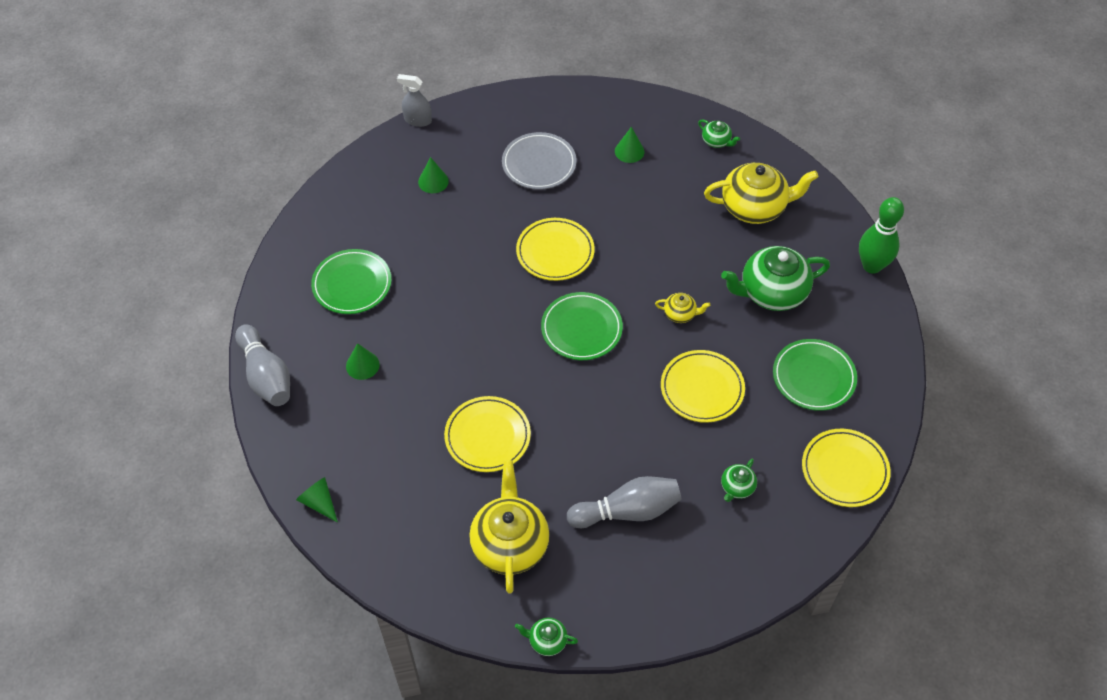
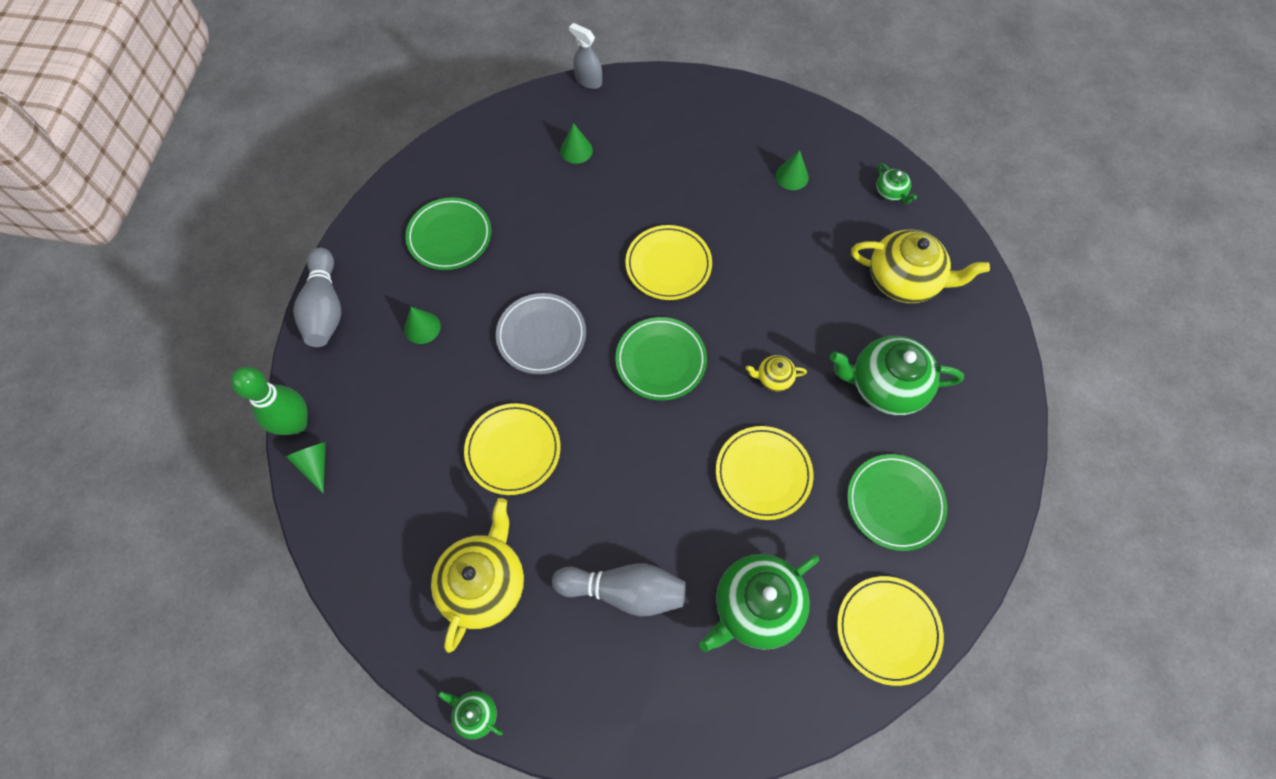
camera: 20 degrees right, 10 degrees up
grey plate [502,132,577,190] -> grey plate moved to [496,293,586,374]
yellow teapot [655,293,710,323] -> yellow teapot turned 150 degrees clockwise [746,355,807,392]
green teapot [721,459,757,502] -> green teapot [699,554,819,652], size x2.15
green bowling pin [859,197,904,273] -> green bowling pin moved to [231,367,308,435]

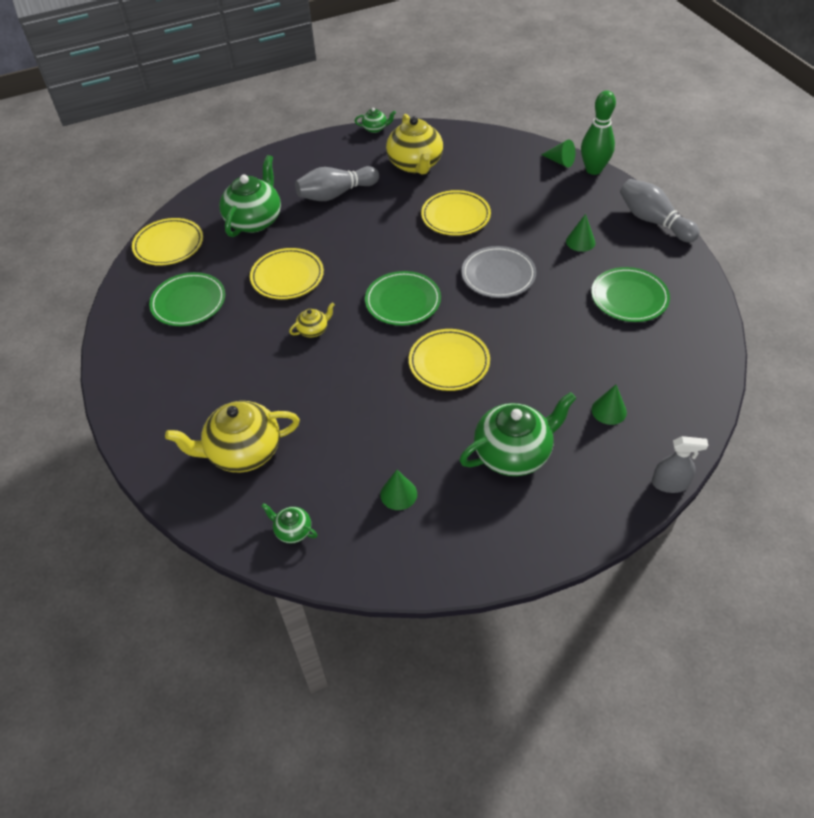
camera: 150 degrees right, 15 degrees down
green teapot [830,336,964,415] -> green teapot moved to [459,392,577,476]

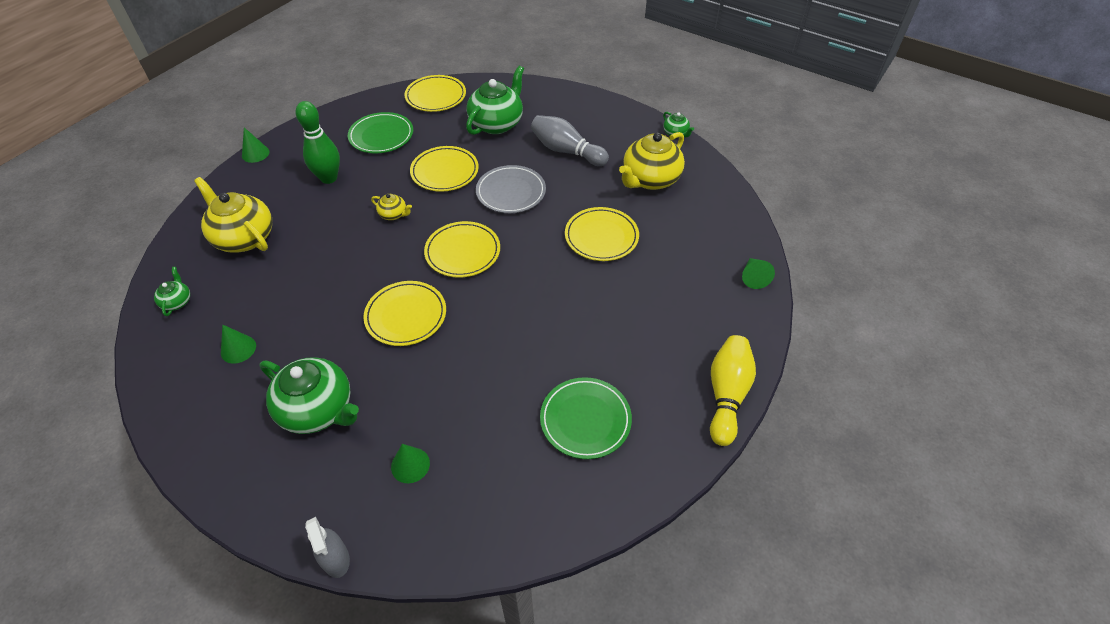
camera: 55 degrees right, 0 degrees up
green teapot [219,155,281,237] -> green teapot turned 45 degrees counterclockwise [466,66,524,135]
green plate [365,271,441,326] -> yellow plate [424,221,500,277]
grey plate [461,246,536,298] -> grey plate moved to [476,165,546,213]
green cone [566,214,595,252] -> green cone moved to [242,127,269,163]
green bowling pin [581,90,616,175] -> green bowling pin moved to [296,101,340,184]
grey bowling pin [620,179,700,242] -> yellow bowling pin [710,335,756,446]

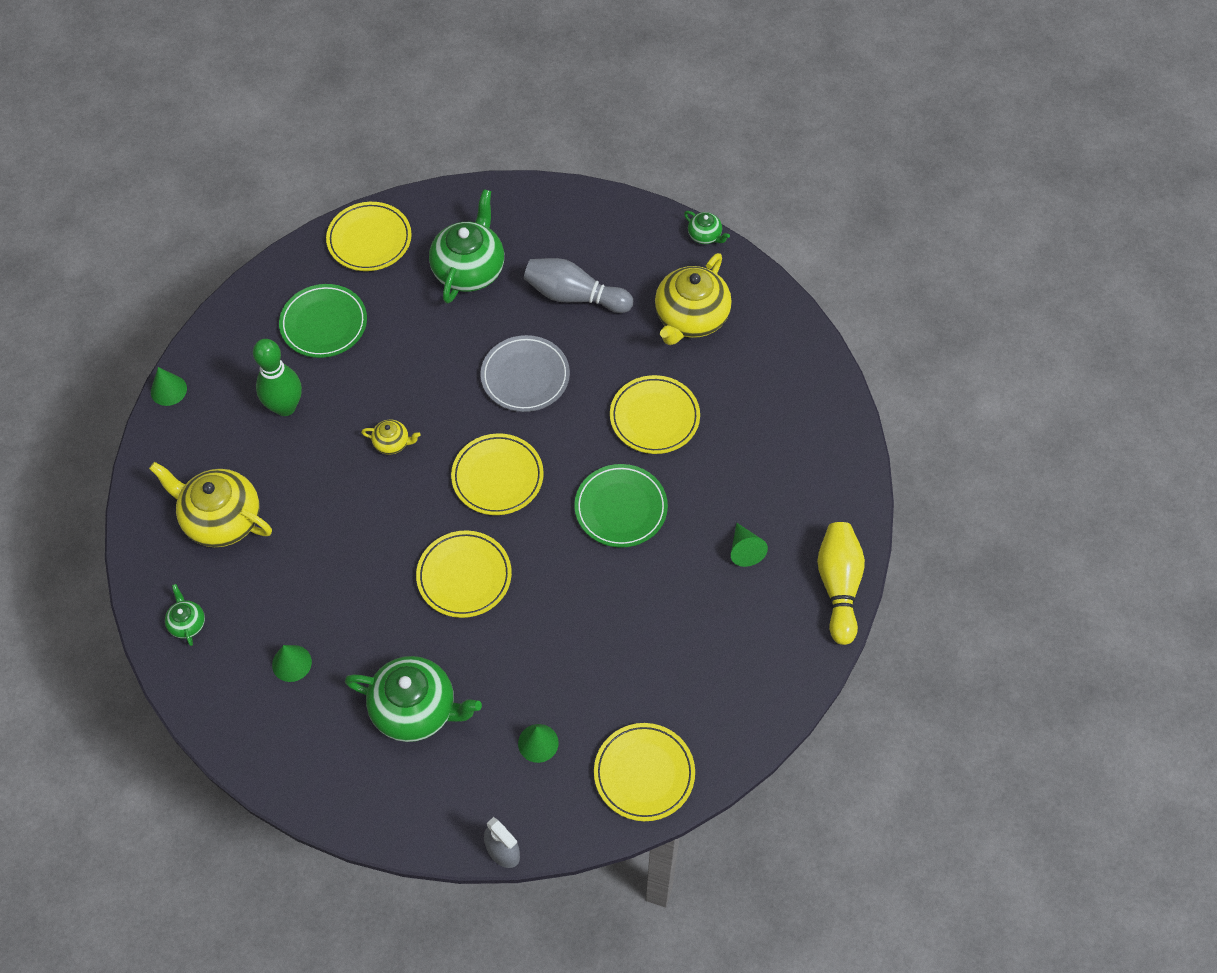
camera: 15 degrees left, 10 degrees up
yellow plate [410,146,479,192] -> yellow plate moved to [594,723,695,821]
green plate [540,377,632,459] -> green plate moved to [574,464,668,548]
green cone [742,258,775,289] -> green cone moved to [731,523,768,567]

